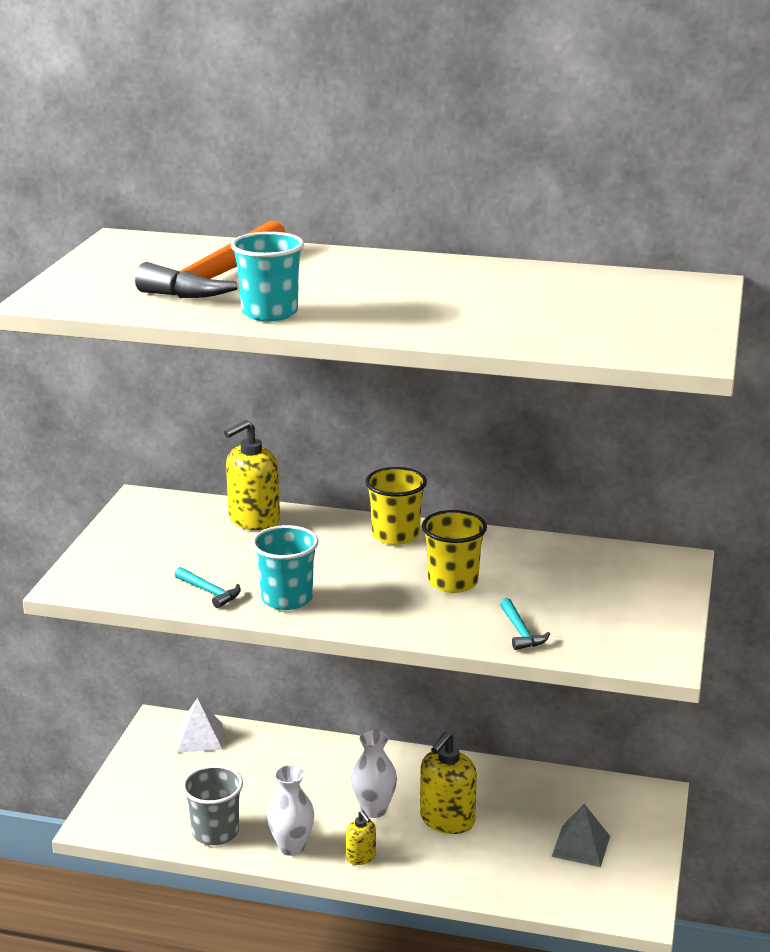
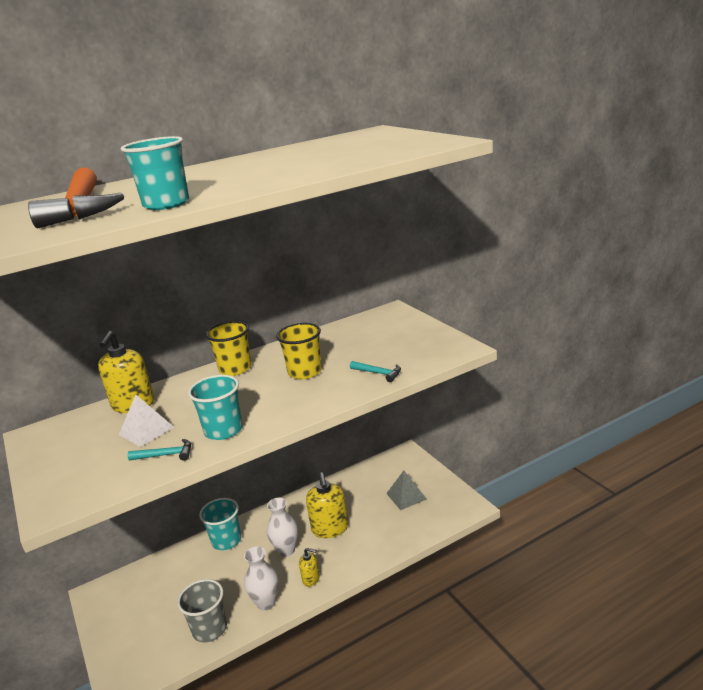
camera: 40 degrees left, 0 degrees up
white pyramid [177,698,223,753] -> white pyramid moved to [119,394,174,447]
none -> turquoise cup [199,498,241,550]

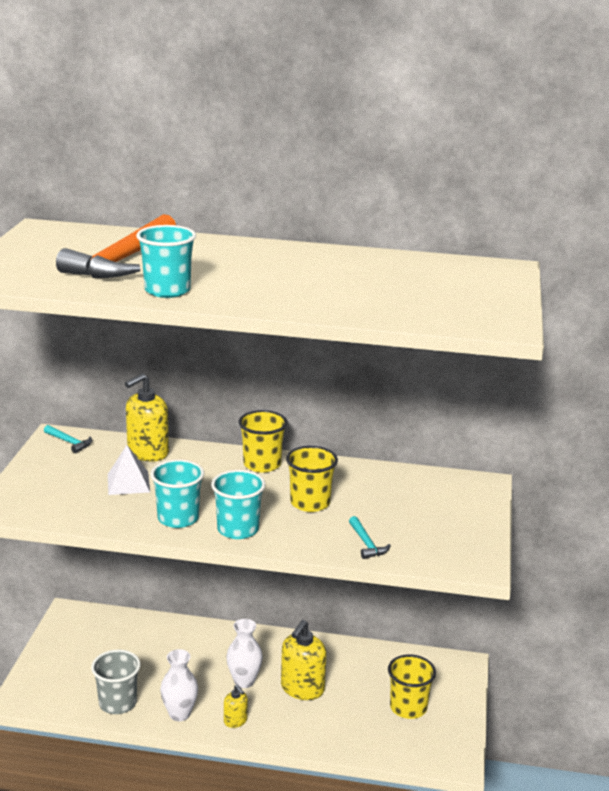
camera: 35 degrees right, 0 degrees up
turquoise hammer [128,439,191,461] -> turquoise hammer moved to [44,425,92,453]
turquoise cup [199,498,241,550] -> turquoise cup moved to [211,470,265,539]
grey pyramid [386,471,427,510] -> yellow cup [388,654,436,719]

